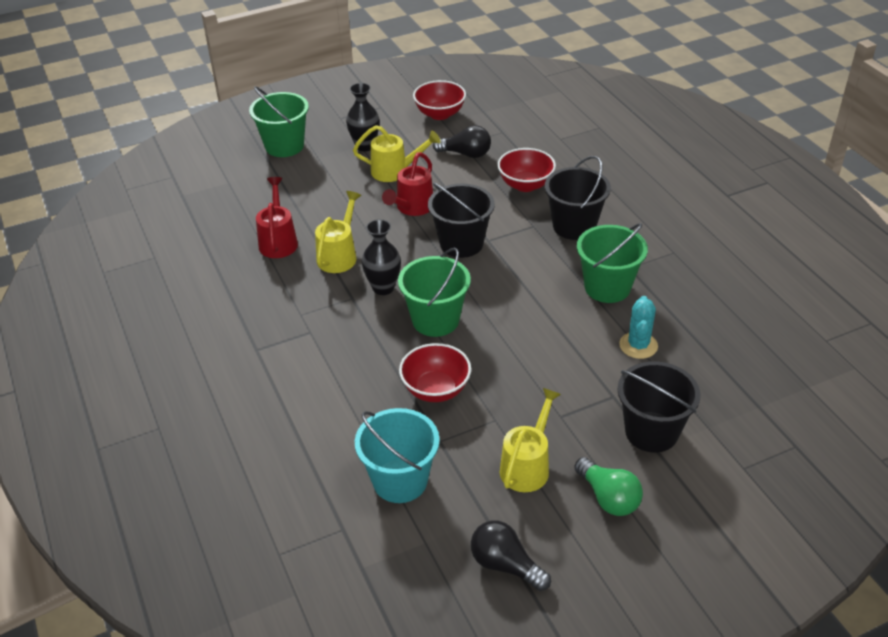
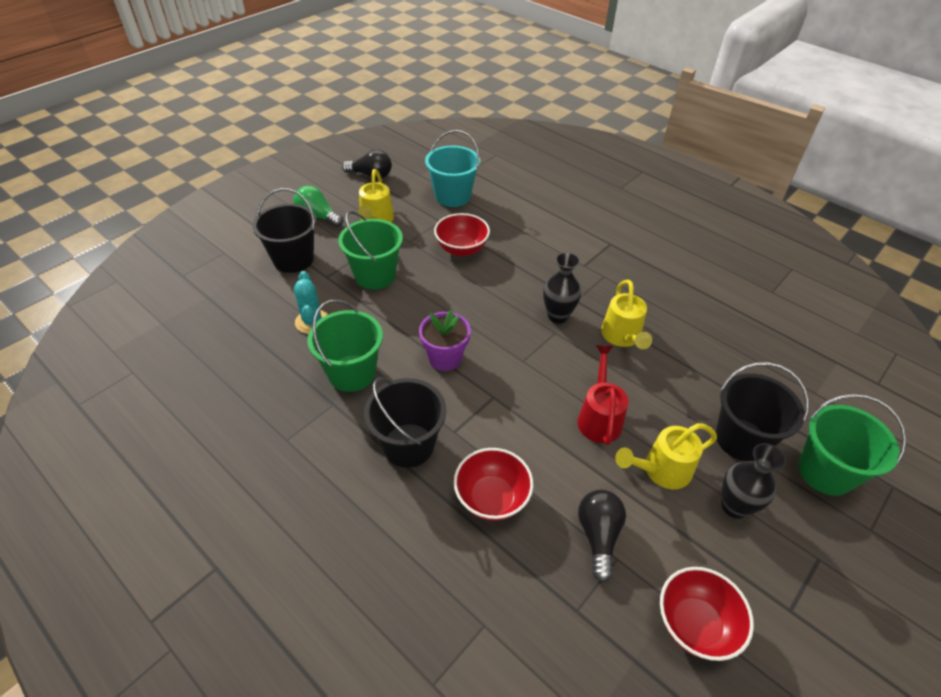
camera: 155 degrees right, 5 degrees up
red watering can [256,177,298,258] -> none
green bucket [398,248,471,337] -> green bucket moved to [338,211,403,290]
black bucket [428,182,495,258] -> black bucket moved to [716,362,809,461]
black light bulb [433,125,491,158] -> black light bulb turned 105 degrees clockwise [578,490,626,583]
none -> purple flower pot [419,310,471,371]

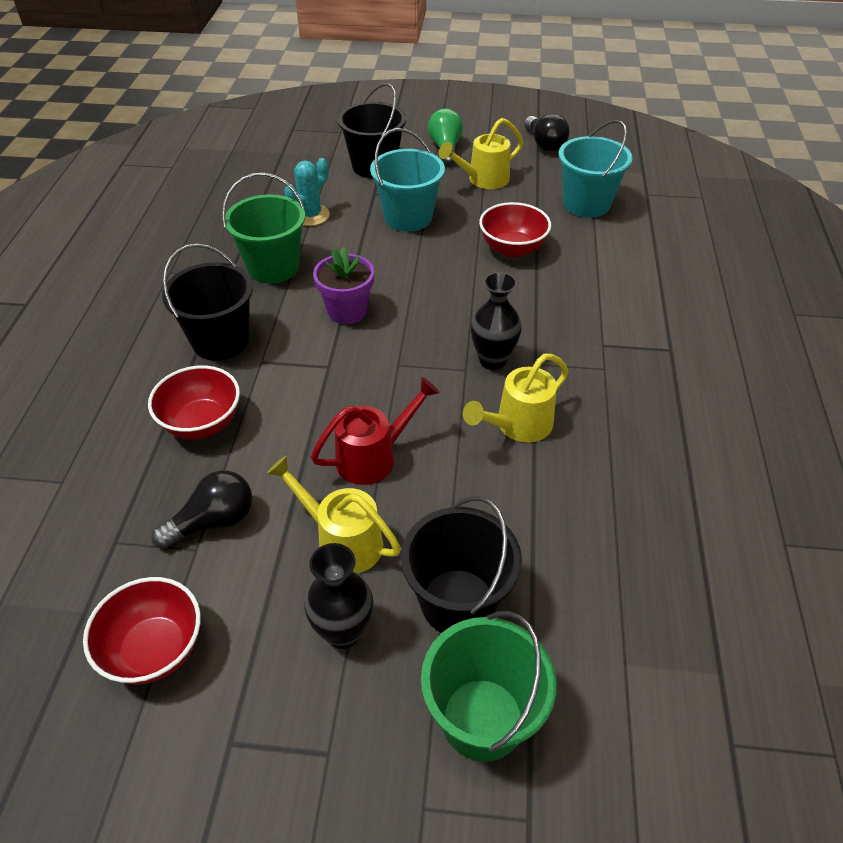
camera: 55 degrees right, 0 degrees up
green bucket [338,211,403,290] -> turquoise bucket [370,128,445,232]

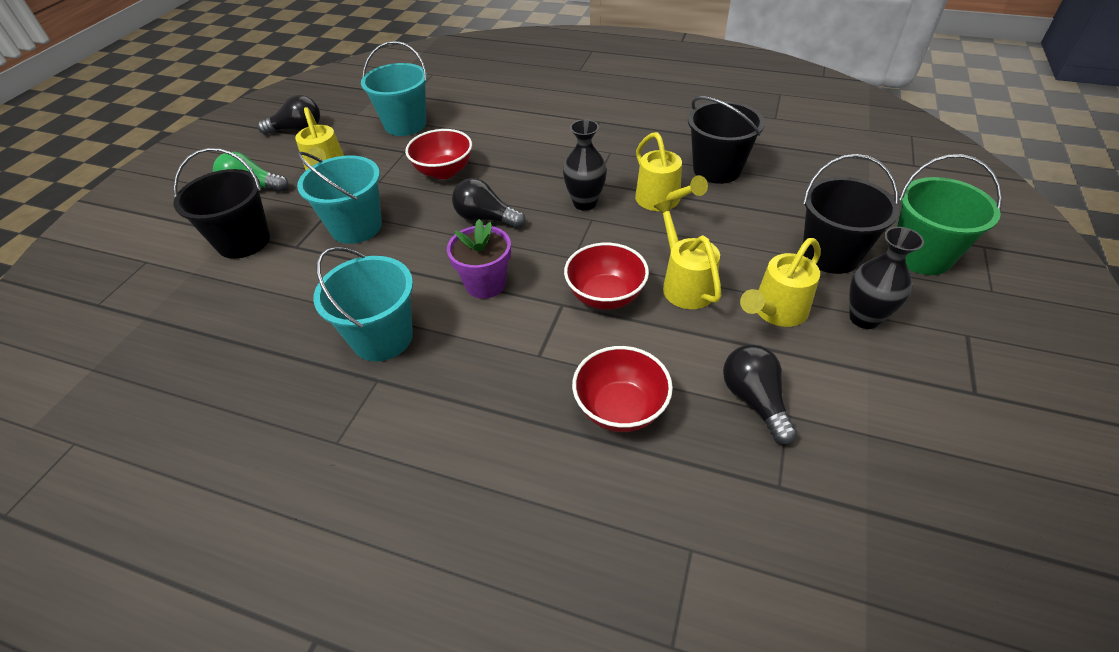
camera: 75 degrees left, 0 degrees up
red bowl [83,577,201,684] -> red bowl moved to [564,243,649,310]
black bucket [162,243,253,360] -> black bucket moved to [688,96,765,184]
green bucket [222,173,305,284] -> turquoise bucket [314,247,413,361]
turquoise cactus [284,158,330,226] -> none
red watering can [311,377,440,485] -> yellow watering can [654,199,722,309]
none -> black light bulb [452,178,525,228]

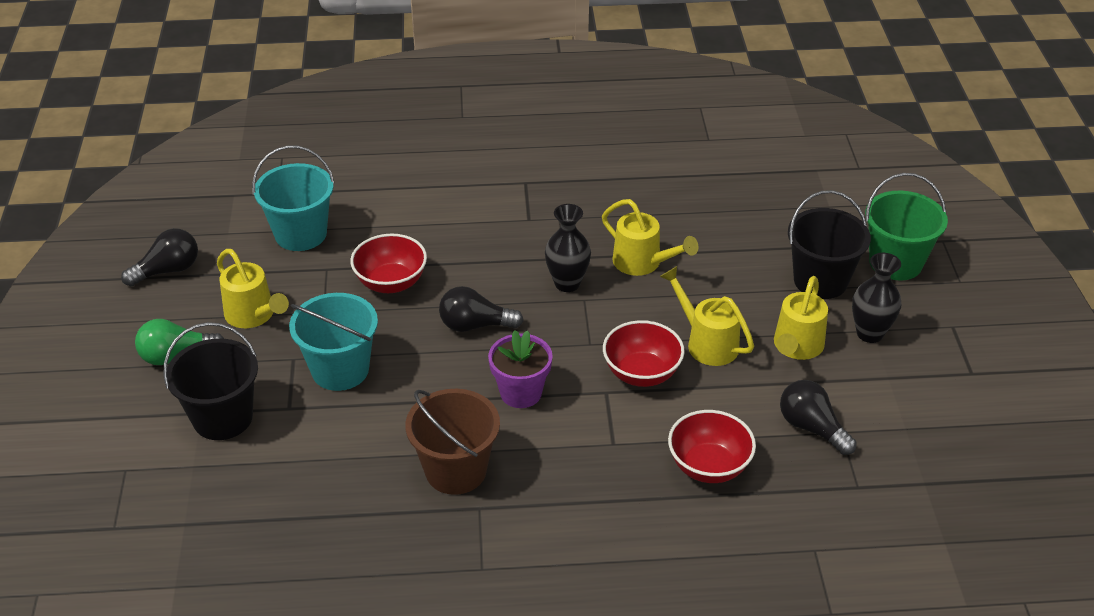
camera: 25 degrees left, 5 degrees down
turquoise bucket [314,247,413,361] -> brown bucket [405,389,500,495]
black bucket [688,96,765,184] -> none

